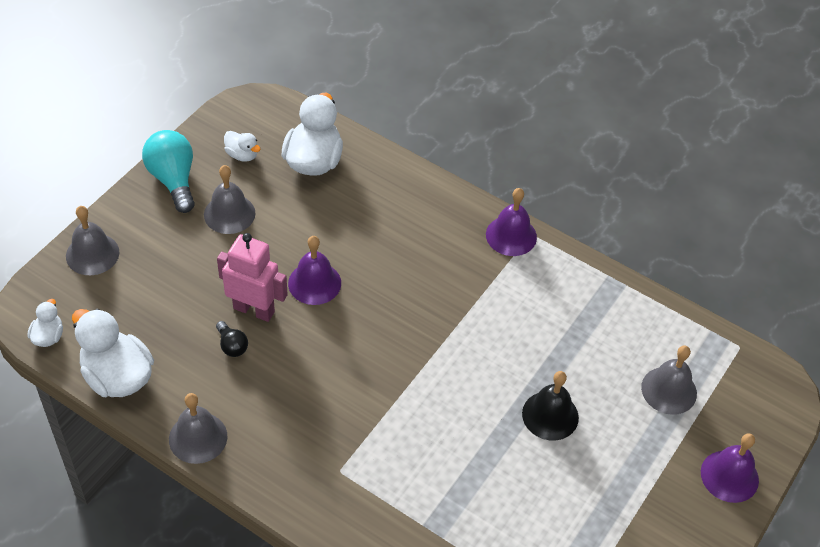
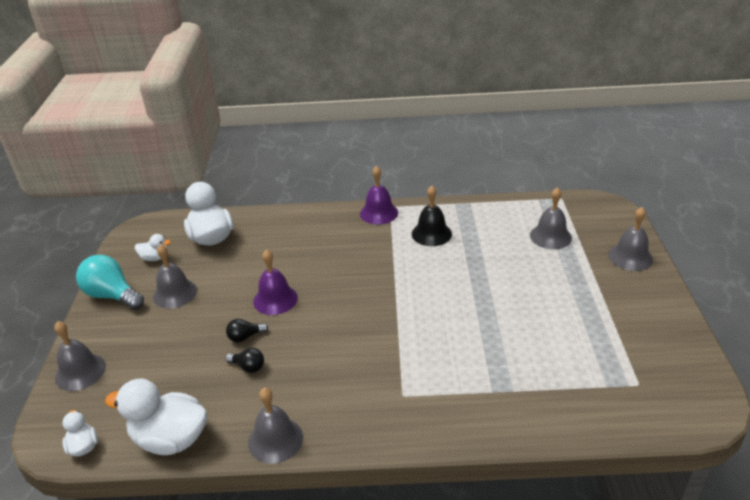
camera: 30 degrees left, 15 degrees down
pink robot [217,233,288,322] -> black light bulb [226,319,268,342]
black bell [522,371,579,441] -> black bell moved to [412,186,452,246]
purple bell [701,433,759,503] -> grey bell [608,207,653,271]

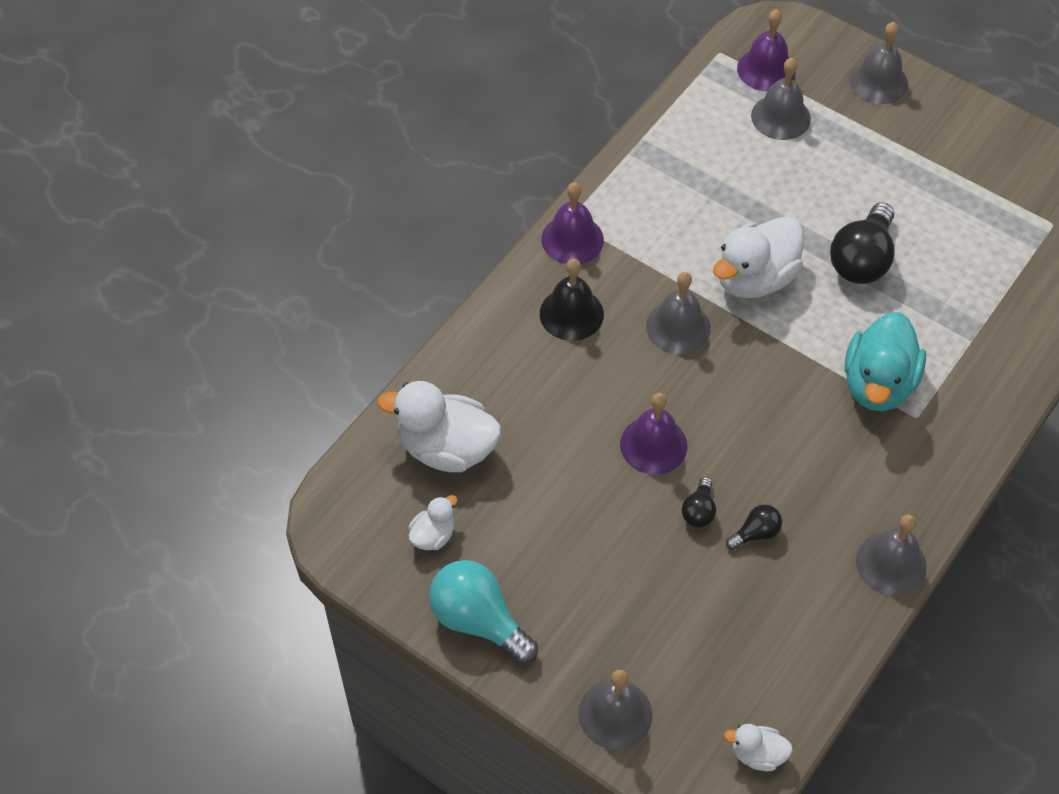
camera: 55 degrees left, 20 degrees up
turquoise light bulb [76,255,144,310] -> turquoise light bulb turned 60 degrees clockwise [429,560,538,664]
white duck [105,379,208,455] -> white duck moved to [713,216,804,298]
grey bell [153,244,197,309] -> grey bell moved to [646,272,711,354]
black bell [412,186,452,246] -> black bell moved to [540,259,604,341]
none -> purple bell [737,9,796,91]
none -> black light bulb [830,202,895,284]
none -> turquoise duck [845,312,926,411]

